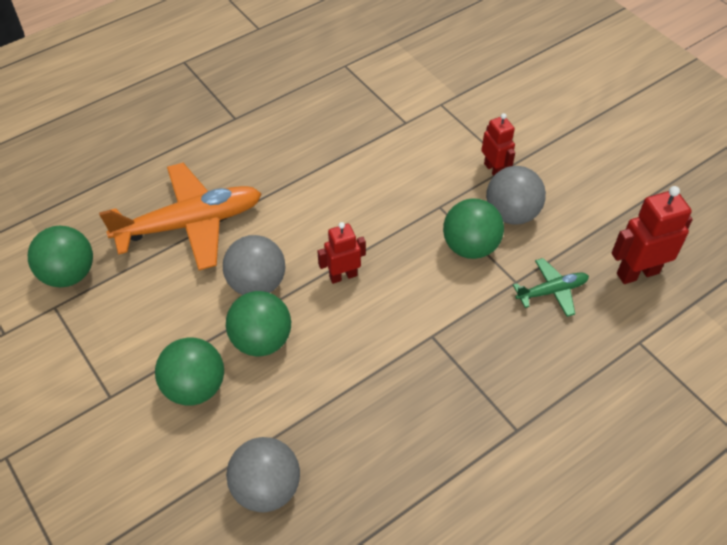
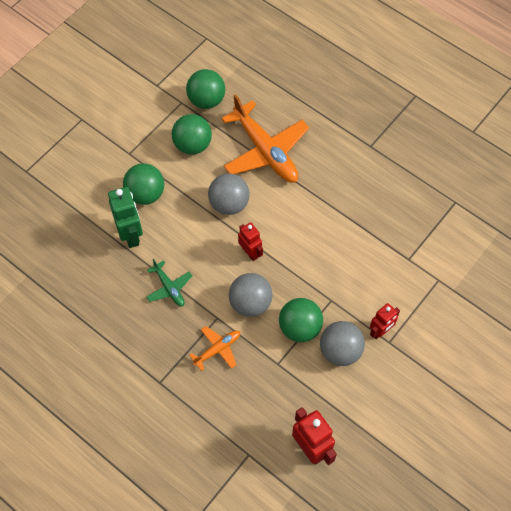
camera: 75 degrees right, 10 degrees up
green ball [226,291,291,357] -> green ball moved to [172,114,212,155]
grey ball [226,437,300,512] -> grey ball moved to [229,273,273,317]
green plane [513,258,589,317] -> green plane moved to [147,259,192,307]
none -> green robot [108,187,143,248]
none -> orange plane [189,326,240,371]

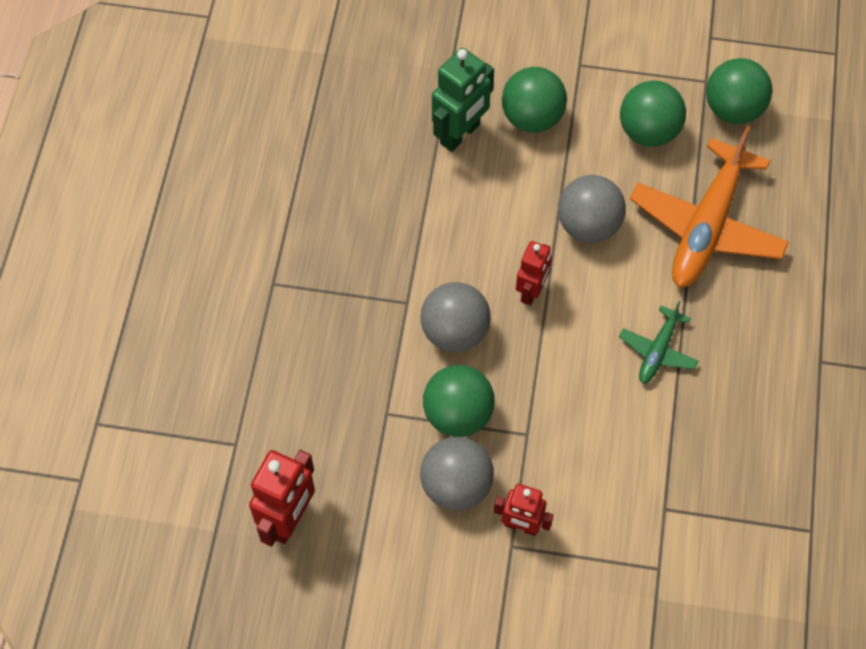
camera: 60 degrees right, 0 degrees up
green plane [147,259,192,307] -> green plane moved to [619,301,698,384]
orange plane [189,326,240,371] -> none

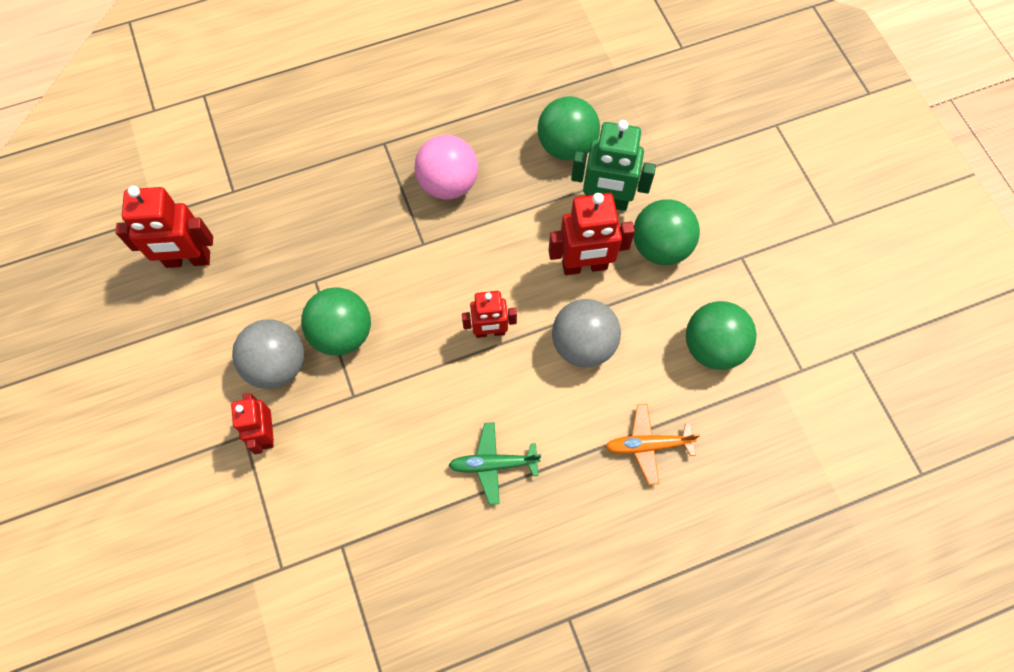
camera: 60 degrees right, 5 degrees up
grey ball [420,282,491,352] -> none
orange plane [630,125,789,288] -> orange plane [606,404,700,485], size x0.49
green ball [706,58,773,124] -> green ball moved to [538,96,600,160]
none -> pink ball [415,135,478,199]
none -> red robot [548,193,635,275]

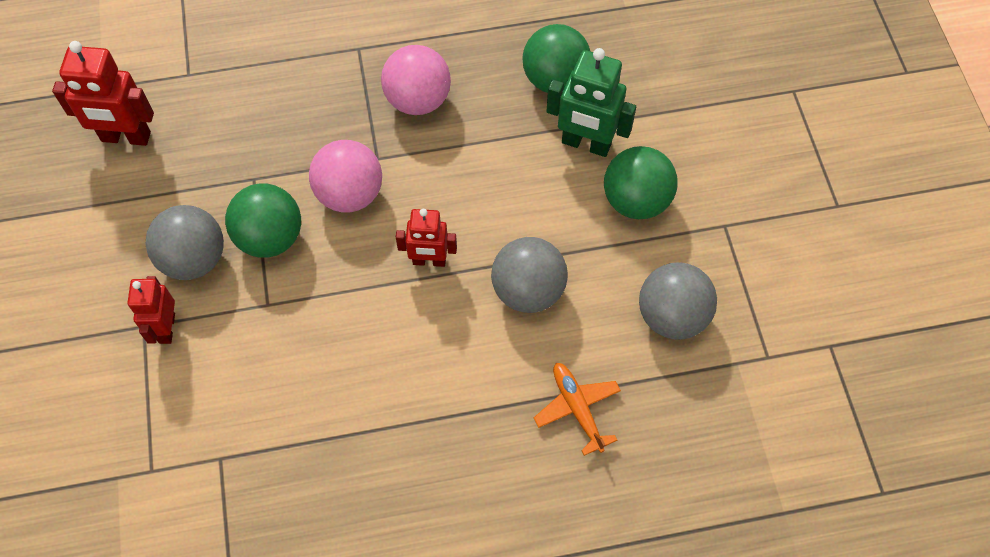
camera: 10 degrees right, 5 degrees down
green plane [448,422,541,505] -> none
red robot [548,193,635,275] -> none
orange plane [606,404,700,485] -> orange plane turned 60 degrees clockwise [534,363,621,456]
green ball [686,301,757,370] -> grey ball [639,262,717,340]
none -> pink ball [309,140,382,212]

